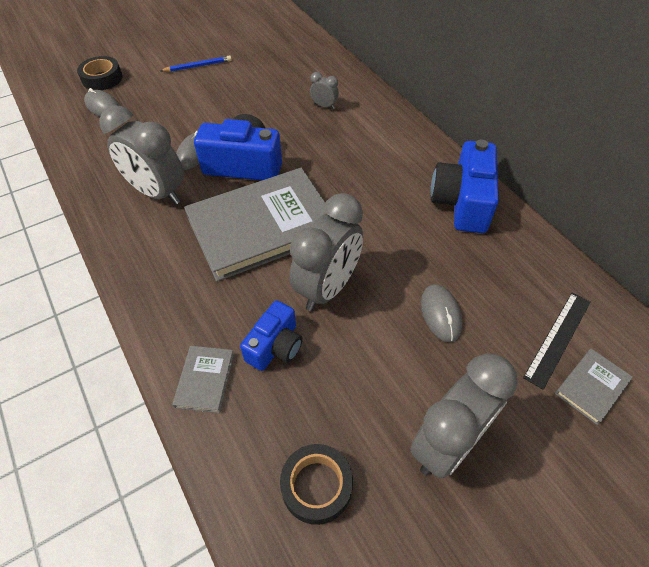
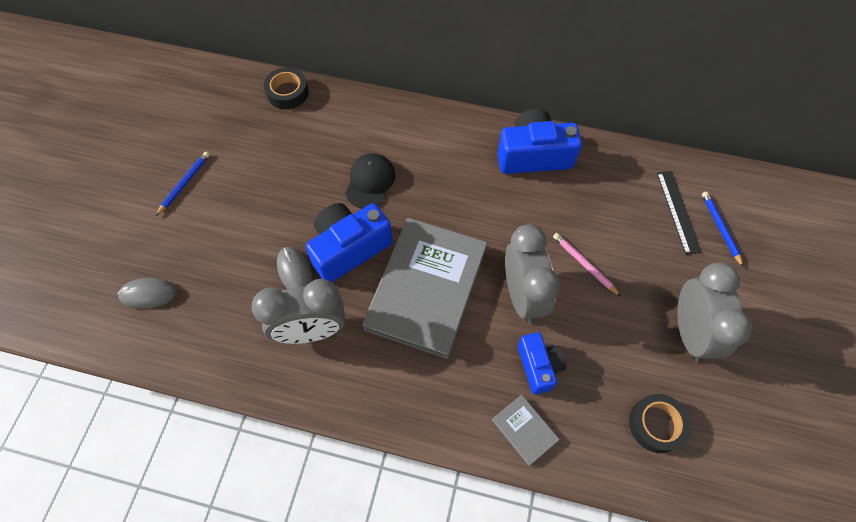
camera: 45 degrees left, 10 degrees up
black tape [77,56,123,90] -> black tape moved to [264,67,309,109]
grey clock [310,72,339,109] -> none
grey mouse [421,285,462,342] -> none
blue camera [431,139,499,233] -> blue camera turned 120 degrees clockwise [498,109,582,174]
grey book [555,349,633,425] -> blue pencil [702,191,743,267]
none -> black cap [345,153,395,209]
none -> pink pencil [553,233,621,296]

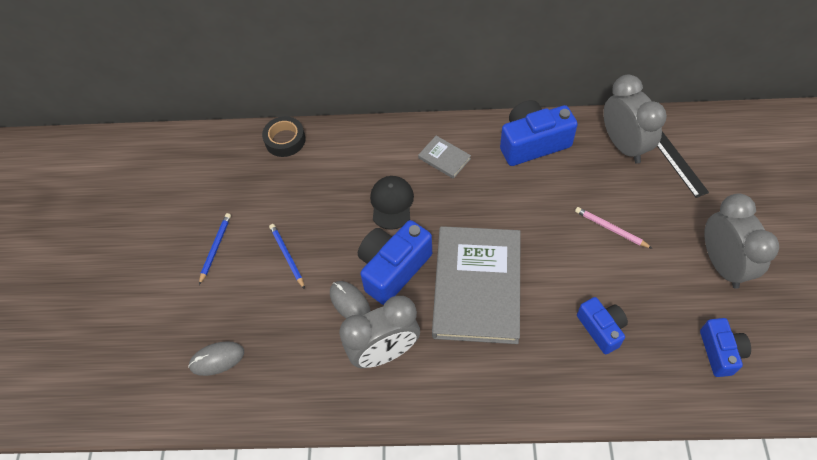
camera: 10 degrees left, 5 degrees down
grey book [492,395,560,466] -> grey book moved to [418,136,471,179]
grey clock [505,224,560,324] -> grey clock moved to [603,75,667,164]
black tape [629,394,691,453] -> blue camera [700,318,751,377]
blue pencil [702,191,743,267] -> blue pencil moved to [269,224,305,289]

